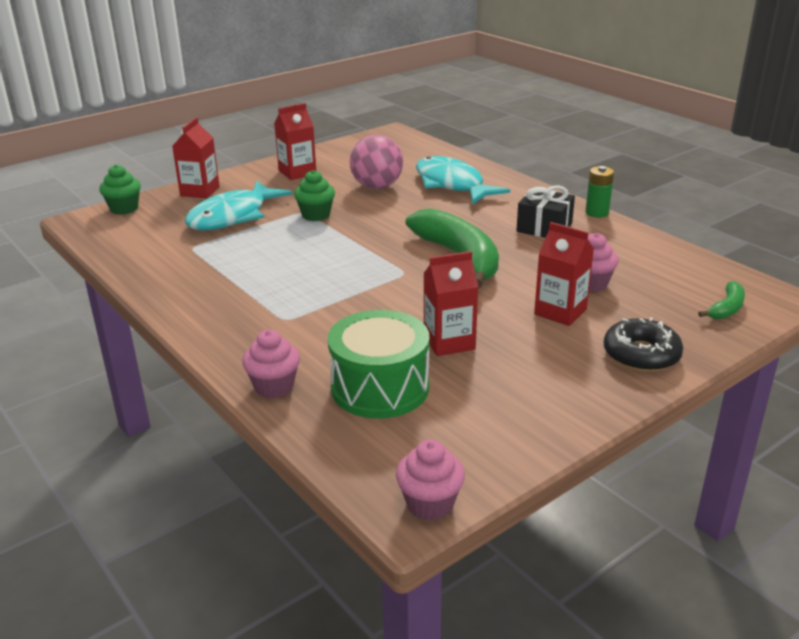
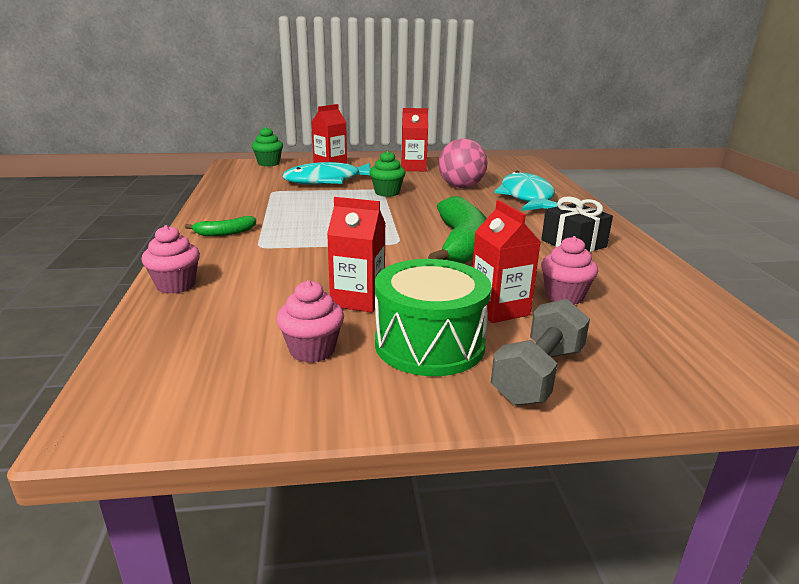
camera: 30 degrees right, 5 degrees down
green drum [328,310,429,418] -> green drum moved to [375,259,491,376]
pink cupcake [396,439,465,521] -> pink cupcake moved to [276,280,344,363]
green battery [585,166,614,218] -> none
black donut [604,317,683,372] -> grey dumbbell [491,299,590,405]
green banana [698,281,745,319] -> green banana moved to [185,216,256,236]

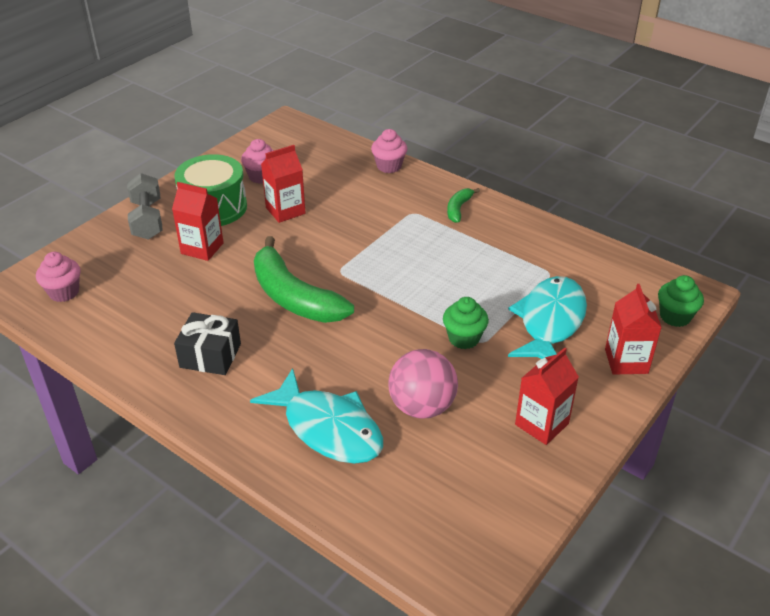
camera: 135 degrees right, 15 degrees up
pink cupcake [541,236,598,305] -> pink cupcake moved to [36,252,81,302]

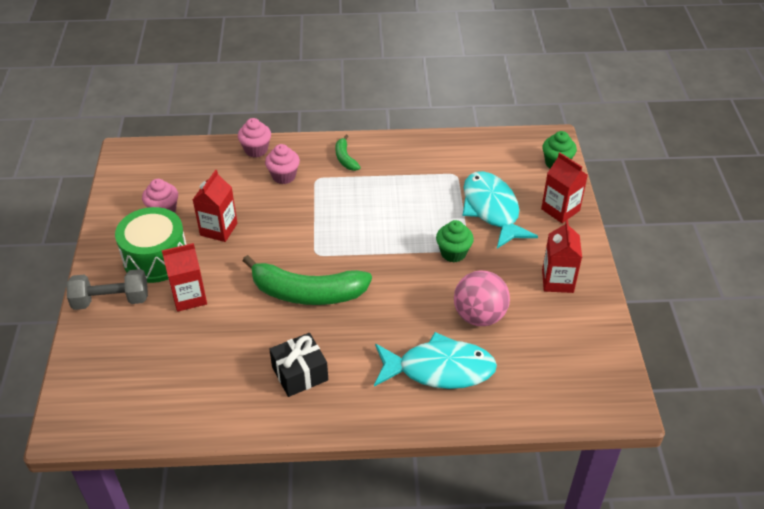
camera: 40 degrees left, 5 degrees up
pink cupcake [36,252,81,302] -> pink cupcake moved to [265,144,300,184]
grey dumbbell [127,173,163,240] -> grey dumbbell turned 45 degrees counterclockwise [66,269,148,310]

